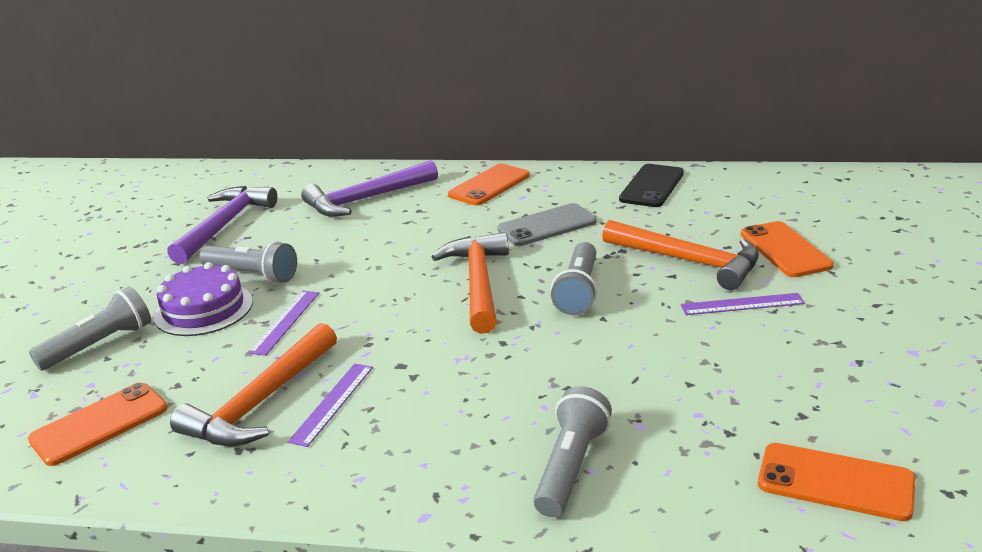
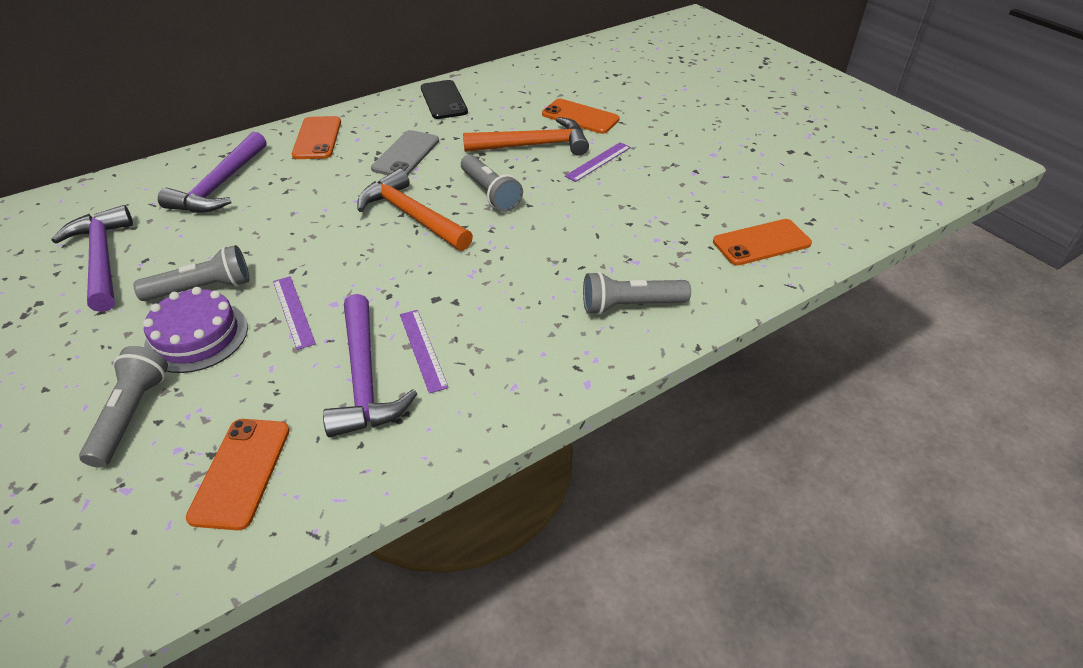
camera: 45 degrees left, 15 degrees up
orange hammer [170,323,337,446] -> purple hammer [323,294,417,437]
grey flashlight [533,386,612,517] -> grey flashlight turned 75 degrees counterclockwise [583,271,691,315]

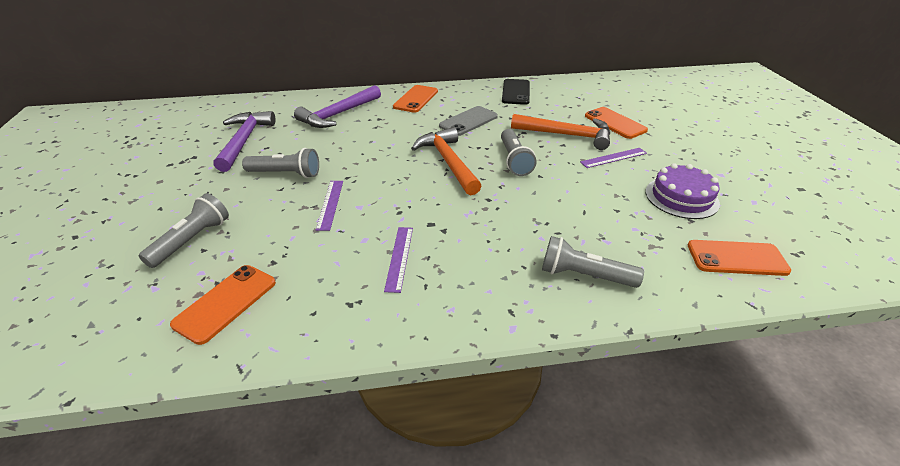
camera: 25 degrees right, 5 degrees down
purple cake [143,287,248,373] -> purple cake moved to [646,163,720,219]
purple hammer [323,294,417,437] -> none

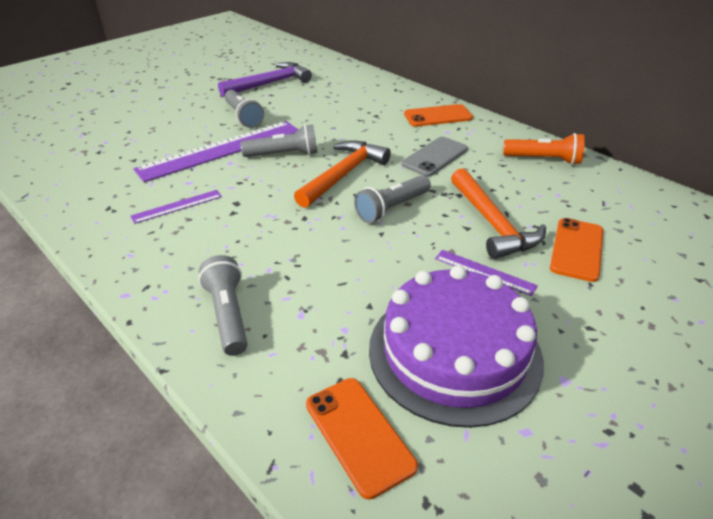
camera: 55 degrees right, 0 degrees up
grey flashlight [139,193,229,268] -> grey flashlight moved to [241,124,318,157]
orange phone [170,265,276,345] -> none
purple hammer [294,85,381,128] -> none
purple ruler [316,181,343,231] -> purple ruler [133,121,299,182], size x2.19
grey phone [439,106,498,136] -> grey phone turned 60 degrees counterclockwise [401,137,468,177]
black phone [502,79,530,105] -> orange flashlight [503,133,585,165]
purple cake [646,163,720,219] -> purple cake [369,265,544,428], size x1.67

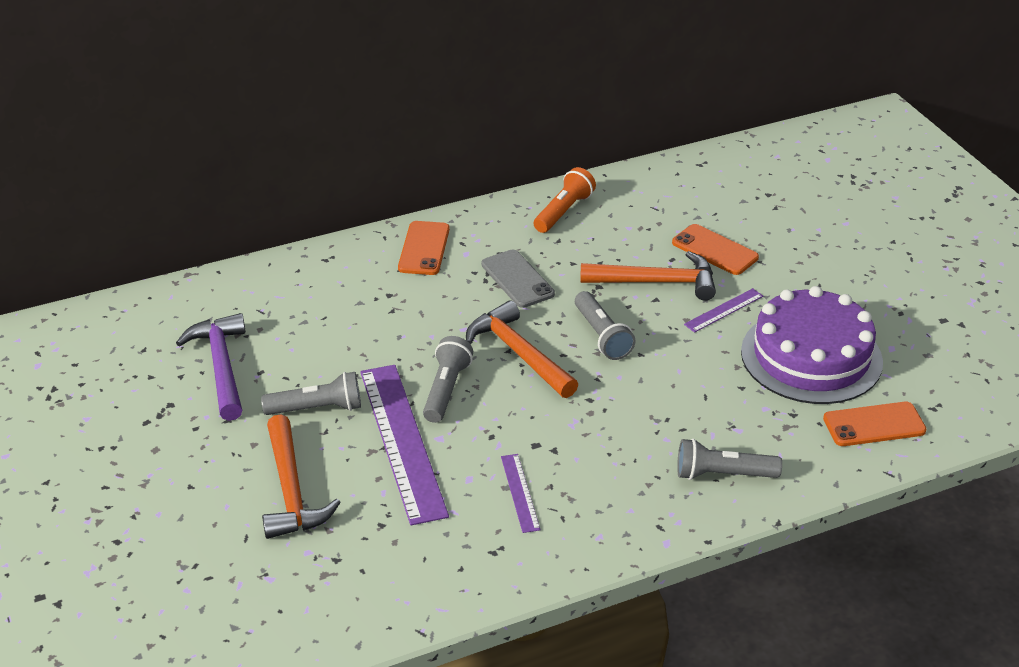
camera: 70 degrees left, 0 degrees up
none -> orange hammer [262,415,341,539]

